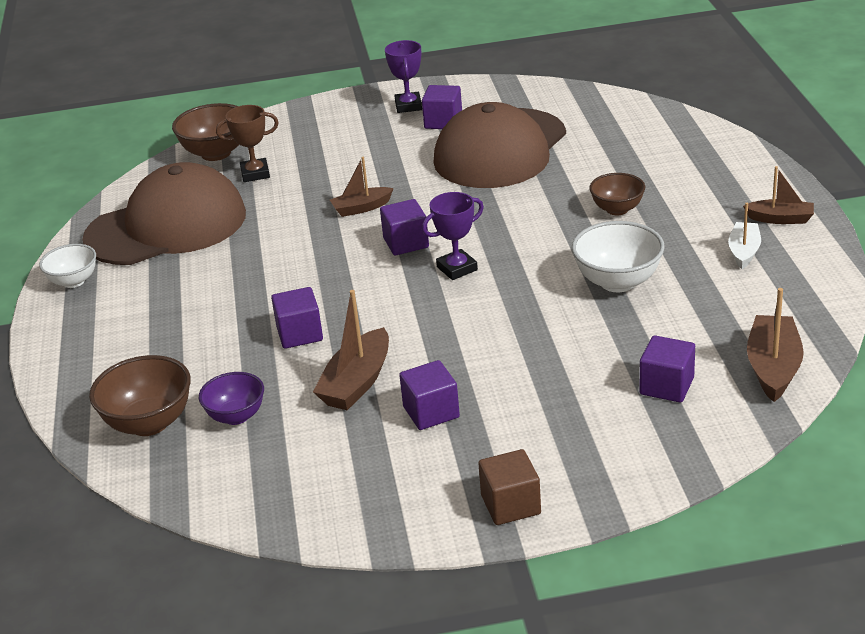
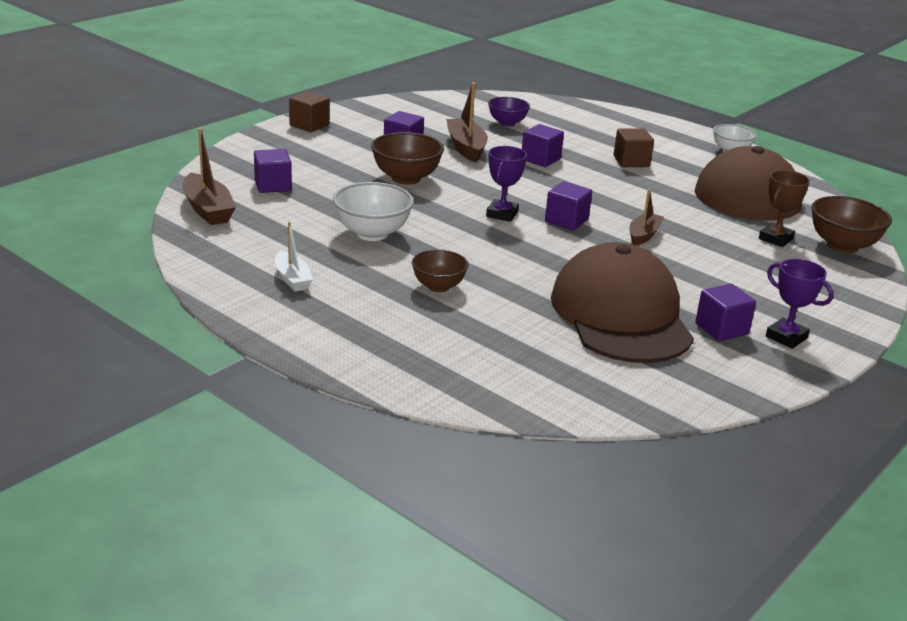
camera: 135 degrees right, 5 degrees down
brown bowl [89,355,191,436] -> brown bowl moved to [371,132,444,185]
brown boat [743,166,814,224] -> none
none -> brown cube [613,128,654,167]

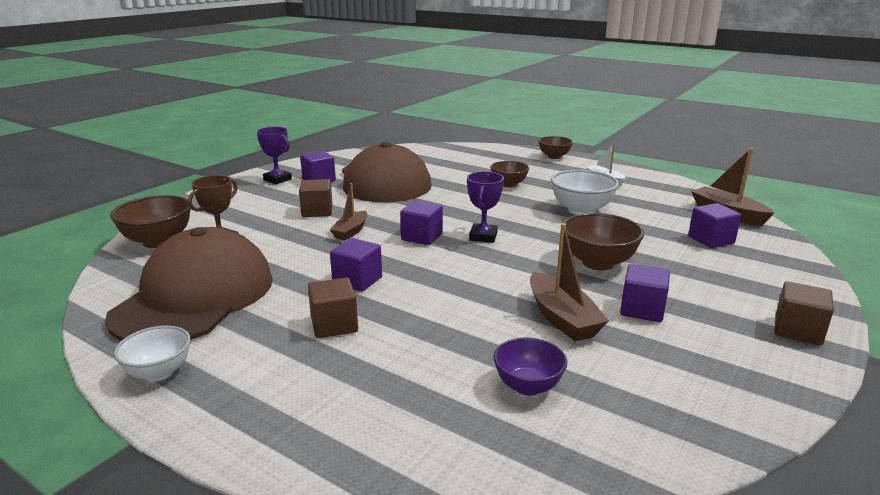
camera: 175 degrees right, 5 degrees down
purple cube [522,124,564,167] -> purple cube moved to [330,238,382,292]
none -> brown cube [299,179,333,217]
none -> brown bowl [538,136,573,159]

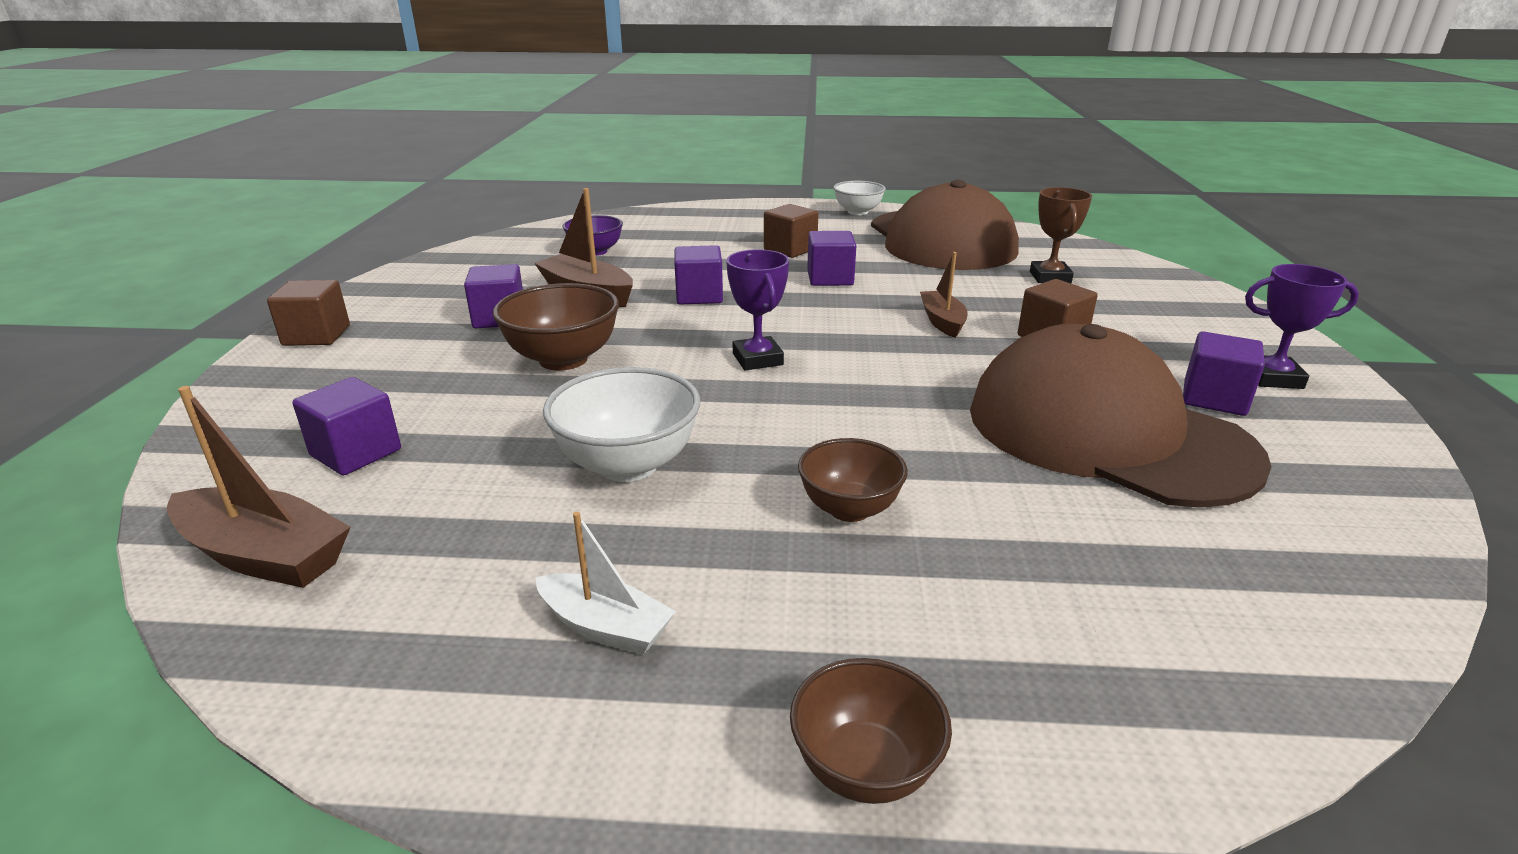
camera: 150 degrees right, 5 degrees up
brown bowl [110,195,191,248] -> none
purple cube [400,200,443,245] -> purple cube moved to [674,245,723,305]

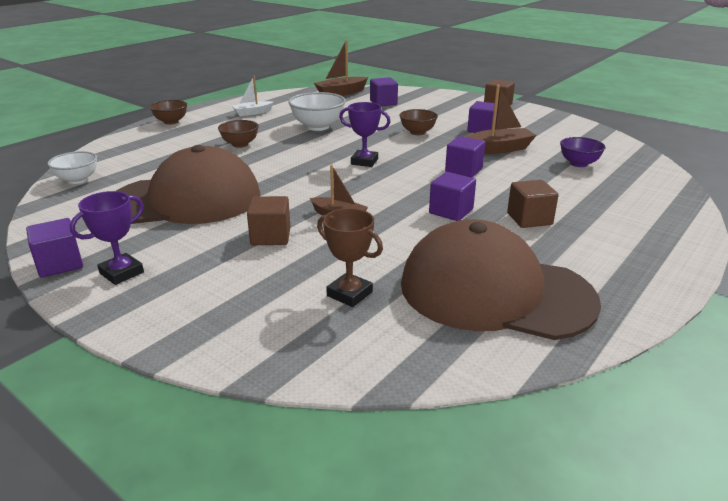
camera: 125 degrees right, 0 degrees up
brown bowl [493,283,619,371] -> brown bowl [399,109,438,135], size x0.66
white bowl [834,181,886,215] -> white bowl moved to [47,151,97,184]
purple cube [1183,331,1265,416] -> purple cube moved to [26,218,83,278]

